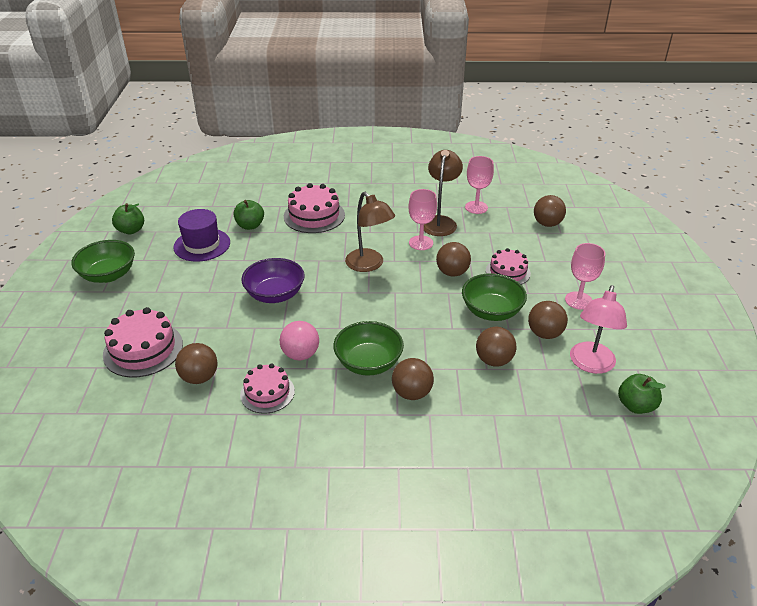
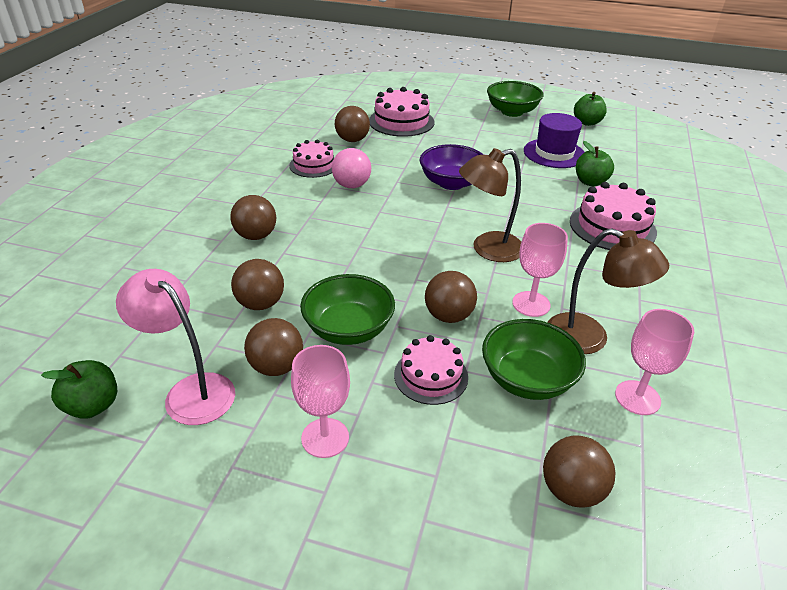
camera: 105 degrees right, 0 degrees up
green bowl [333,321,404,376] -> green bowl moved to [482,319,586,400]

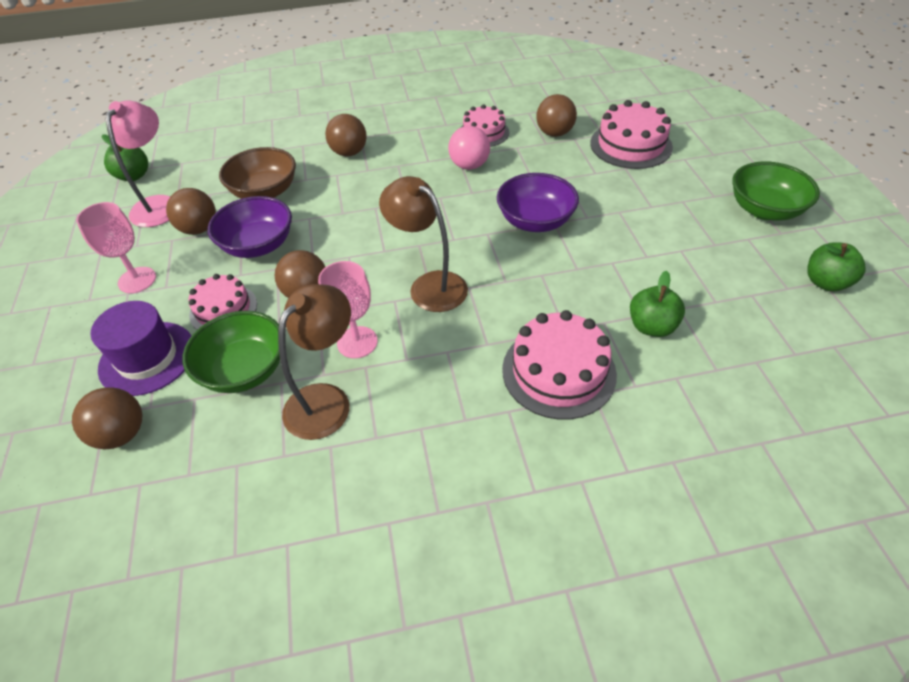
camera: 65 degrees right, 10 degrees up
brown ball [231,259,284,310] -> brown bowl [219,147,296,199]
green bowl [300,274,395,345] -> purple bowl [208,196,292,258]
purple hat [524,113,585,168] -> purple hat moved to [90,301,191,396]
brown lamp [547,228,669,354] -> brown lamp turned 150 degrees counterclockwise [278,284,351,440]
pink goblet [615,309,694,415] -> none

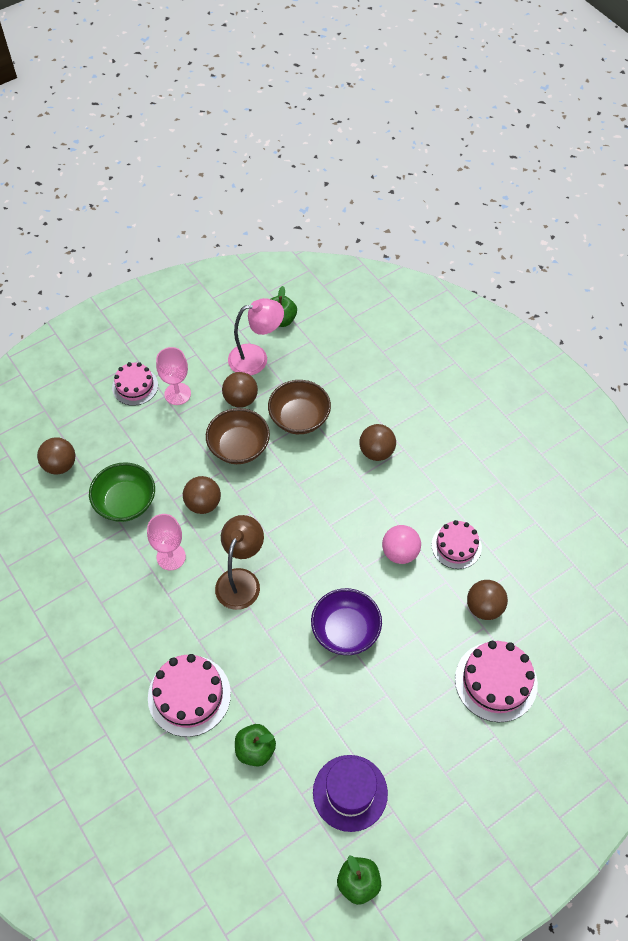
camera: 65 degrees right, 10 degrees up
purple hat [90,301,191,396] -> purple hat moved to [313,755,388,832]
pink cake [188,274,257,330] -> pink cake moved to [112,362,158,406]
purple bowl [208,196,292,258] -> brown bowl [206,408,270,464]
brown lamp [278,284,351,440] -> none
green bowl [732,161,820,221] -> none

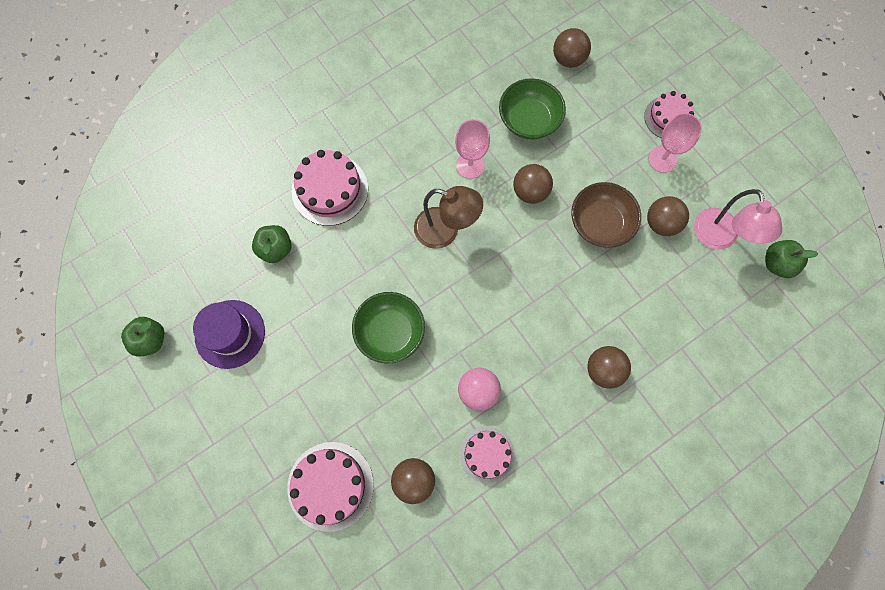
camera: 90 degrees right, 15 degrees up
brown bowl [268,380,331,434] -> none
purple bowl [311,588,382,655] -> green bowl [352,292,425,363]

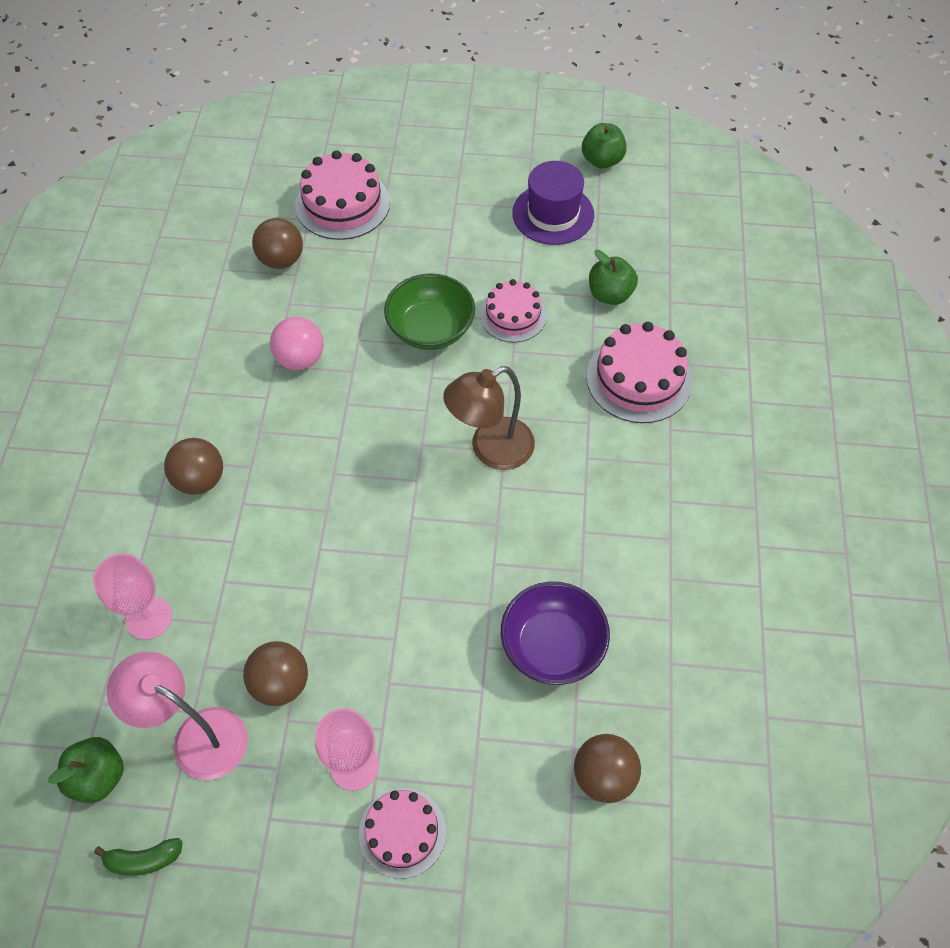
camera: 130 degrees right, 15 degrees down
pink goblet [455,119,490,179] -> pink goblet moved to [93,553,172,640]
pink cake [459,426,515,484] -> pink cake moved to [480,279,546,343]
green bowl [499,78,566,140] -> purple bowl [501,582,610,685]
brown ball [513,164,553,204] -> none
brown bowl [571,182,641,248] -> none
none -> green banana [94,838,183,876]

